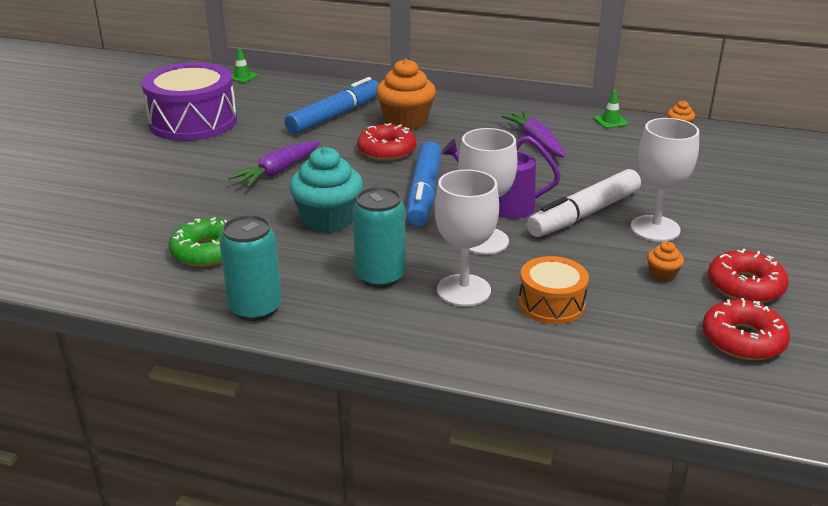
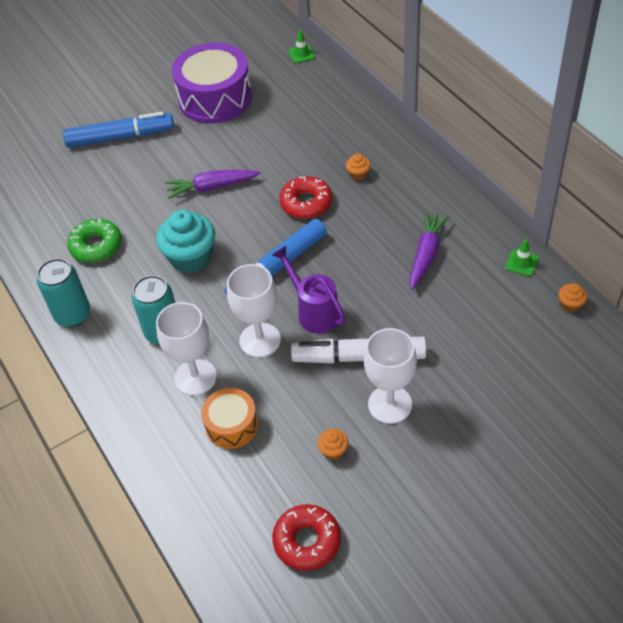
camera: 45 degrees right, 20 degrees up
blue marker [285,77,379,134] -> blue marker moved to [63,111,174,148]
orange cupcake [376,58,436,130] -> orange cupcake [346,153,371,181], size x0.45
red donut [708,249,789,303] -> none

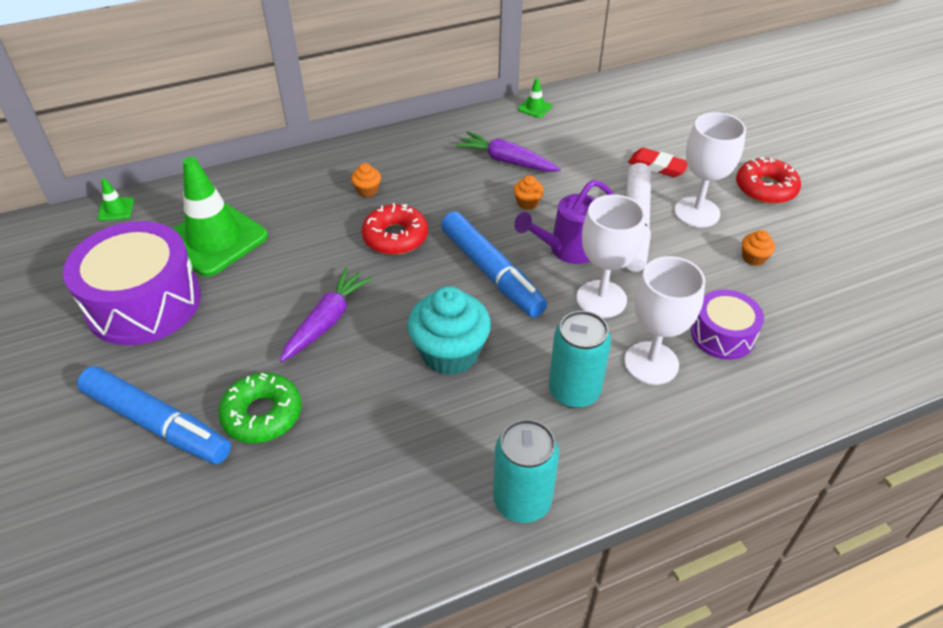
camera: 85 degrees left, 5 degrees down
blue marker [63,111,174,148] -> blue marker turned 120 degrees clockwise [77,366,231,464]
green donut [67,219,122,263] -> green donut moved to [218,372,302,443]
purple carrot [165,170,260,199] -> purple carrot turned 150 degrees counterclockwise [280,267,373,362]
orange drum [201,388,258,449] -> purple drum [691,290,764,360]
red donut [272,504,341,571] -> red donut moved to [736,156,801,204]
orange cupcake [558,283,587,312] -> orange cupcake moved to [514,175,544,210]
none -> green traffic cone [173,157,268,277]
none -> red eraser [628,148,688,177]

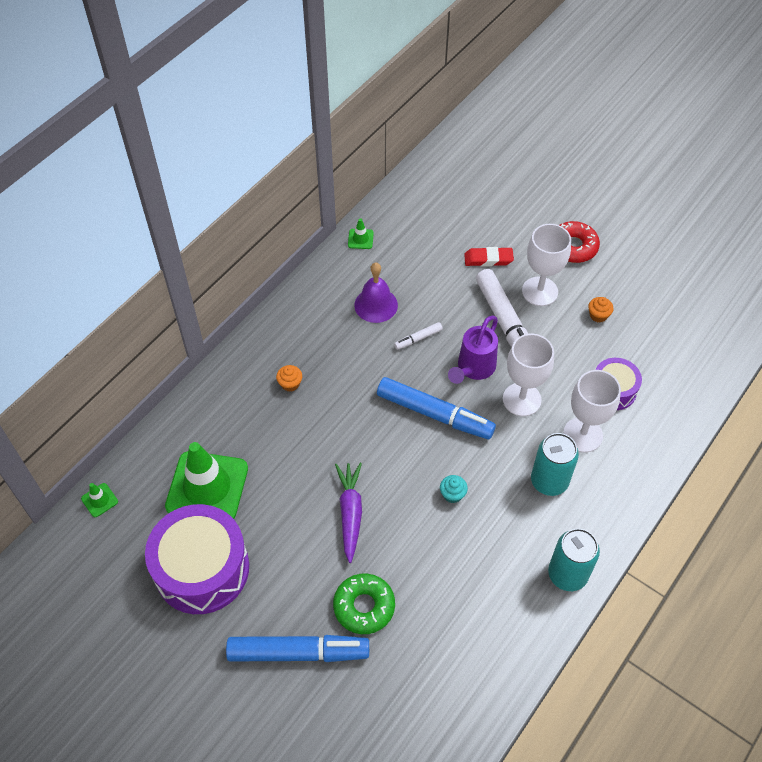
camera: 30 degrees left, 10 degrees up
red donut [362,203,428,255] -> none
turquoise cupcake [407,286,491,375] -> turquoise cupcake [440,475,468,503], size x0.45
purple carrot [455,131,561,172] -> purple bell [354,263,398,323]
orange cupcake [514,175,544,210] -> white marker [394,322,443,350]

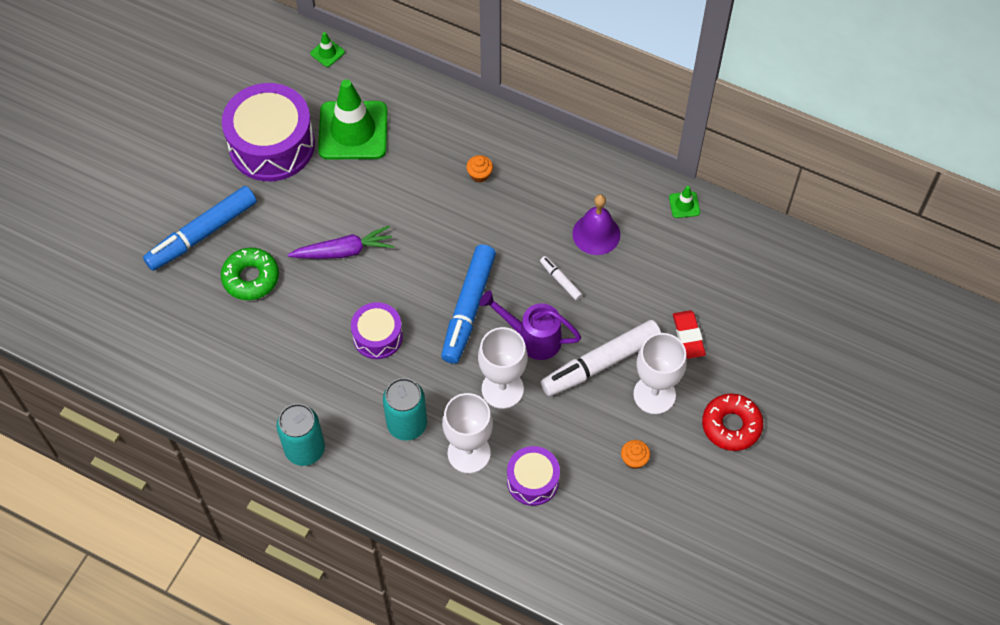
camera: 80 degrees right, 5 degrees up
blue marker [226,635,369,662] -> blue marker turned 60 degrees clockwise [143,186,257,271]
turquoise cupcake [440,475,468,503] -> purple drum [351,302,403,359]

